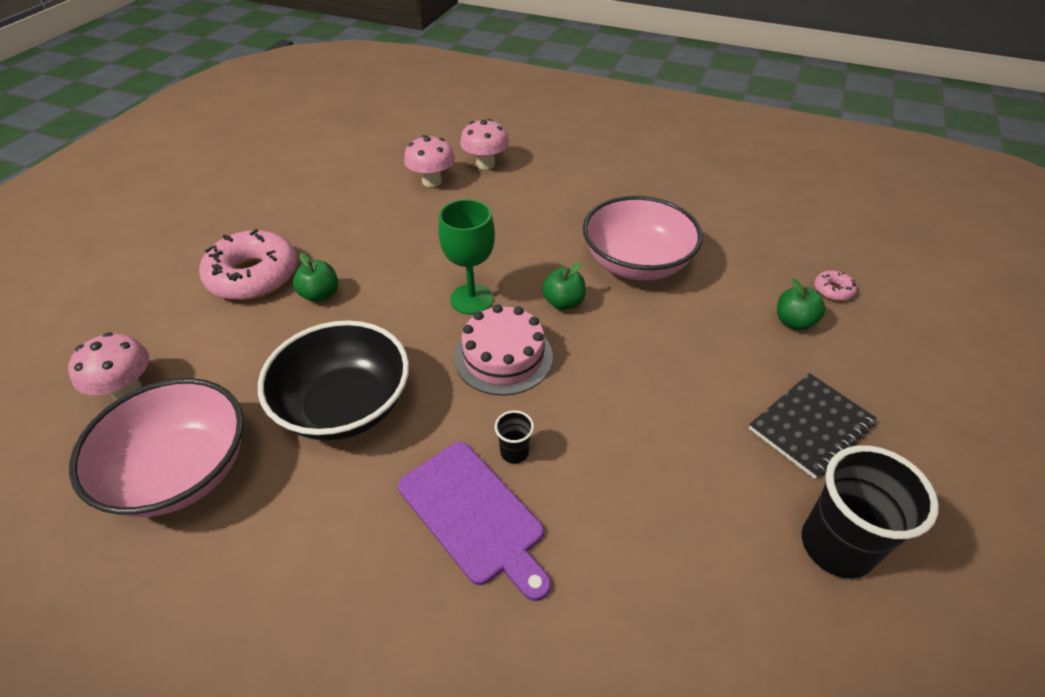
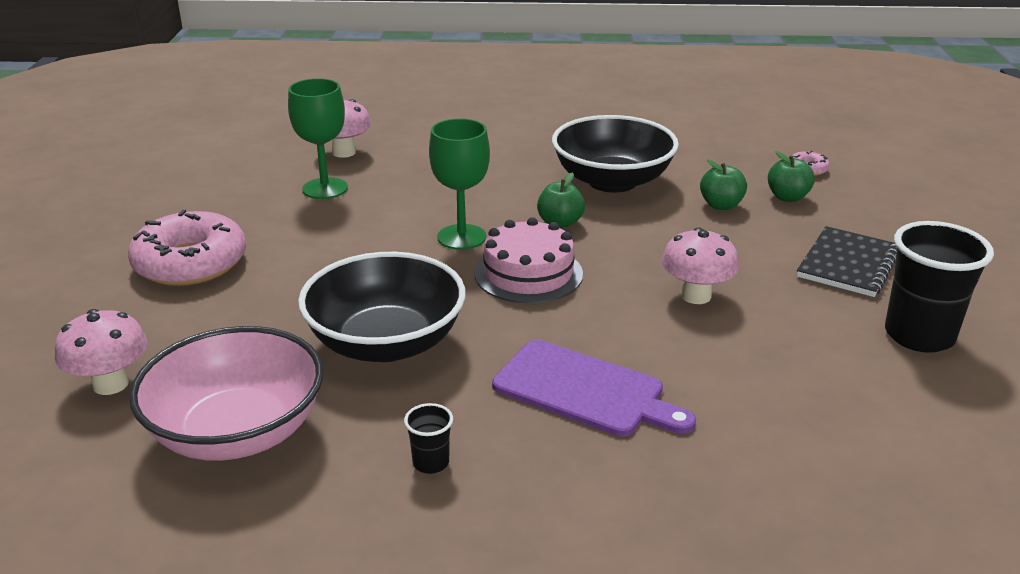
camera: 20 degrees left, 15 degrees down
green apple [293,253,338,302] -> green apple moved to [700,159,747,210]
pink mushroom [460,119,509,170] -> pink mushroom moved to [661,227,739,304]
black cup [495,410,534,464] -> black cup moved to [404,403,453,474]
pink bowl [583,196,703,280] -> black bowl [552,115,679,193]
none -> green goblet [288,78,348,199]

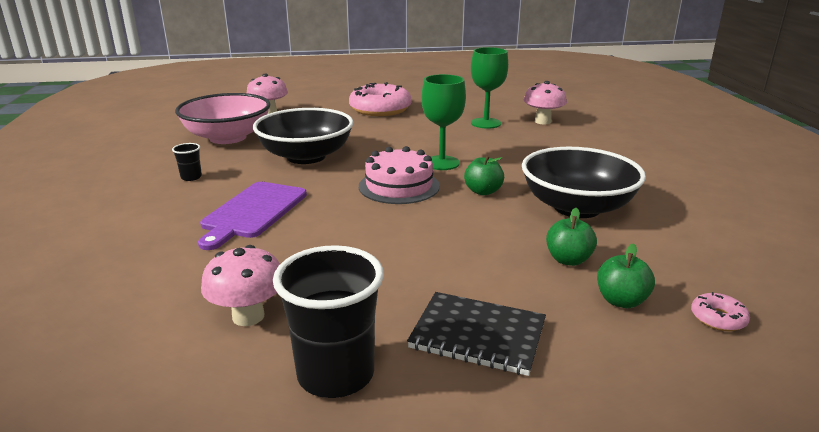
camera: 80 degrees right, 5 degrees down
pink mushroom [661,227,739,304] -> pink mushroom moved to [201,245,280,326]

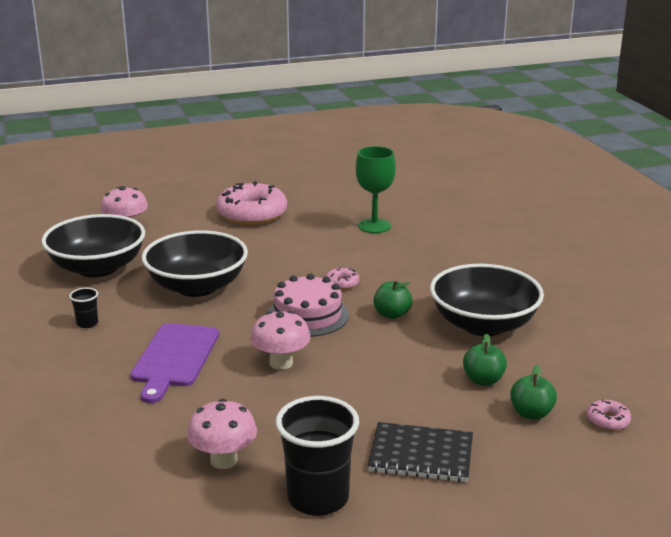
camera: 10 degrees left, 0 degrees up
pink bowl [175,93,270,144] -> black bowl [42,214,145,277]
green goblet [421,74,466,170] -> pink donut [326,267,359,290]
pink mushroom [524,81,567,124] -> pink mushroom moved to [251,311,311,370]

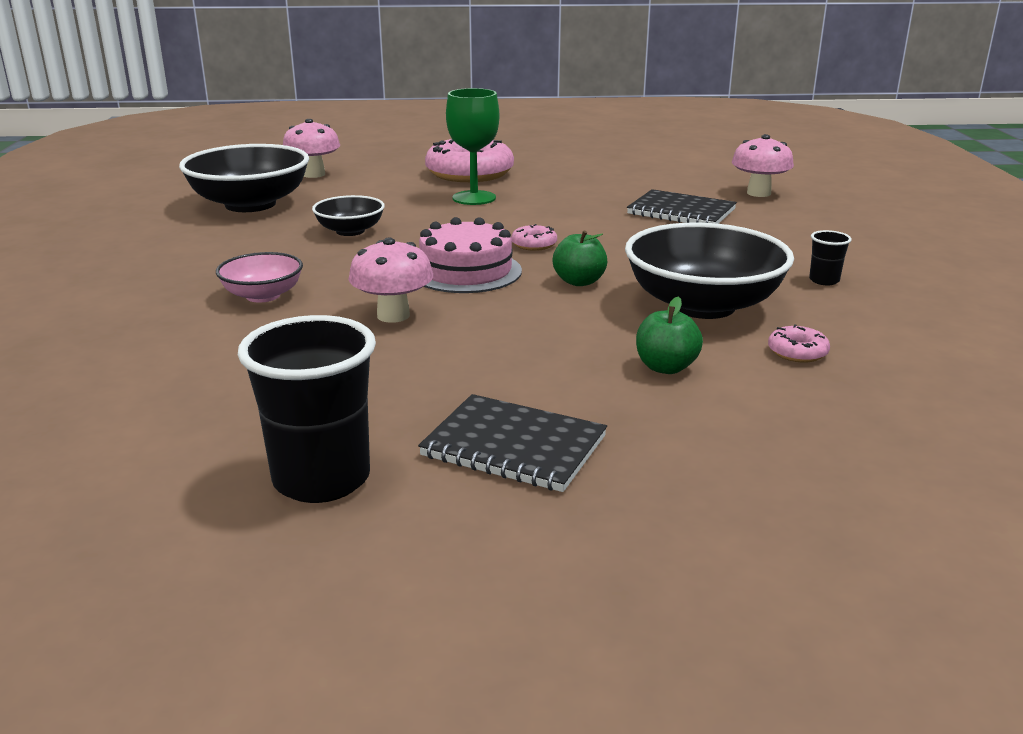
camera: 15 degrees right, 0 degrees up
black cup [69,288,98,328] -> black cup moved to [809,230,852,285]
purple cutting board [130,323,219,403] -> pink bowl [216,252,303,303]
black bowl [142,230,248,297] -> black bowl [312,195,385,236], size x0.53
pink mushroom [187,399,257,469] -> pink mushroom moved to [732,134,794,197]
green goblet [356,146,396,233] -> green goblet moved to [446,88,499,205]
green apple [510,365,557,420] -> none
pink donut [587,399,631,430] -> pink donut moved to [768,324,830,362]
none -> black notebook [627,189,737,224]

